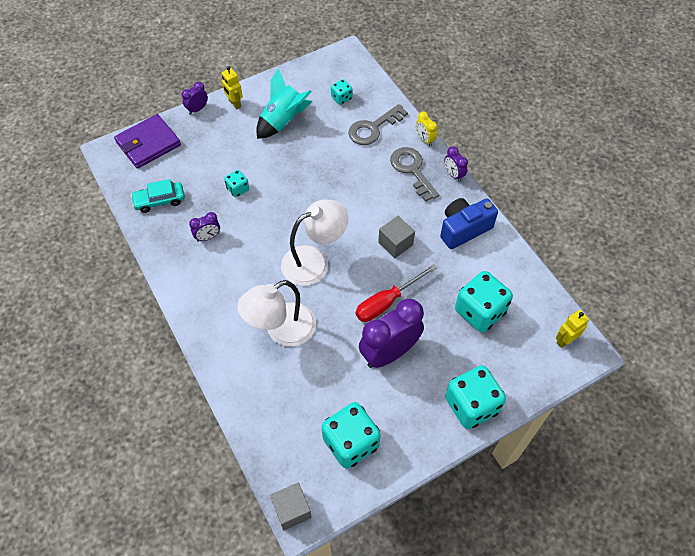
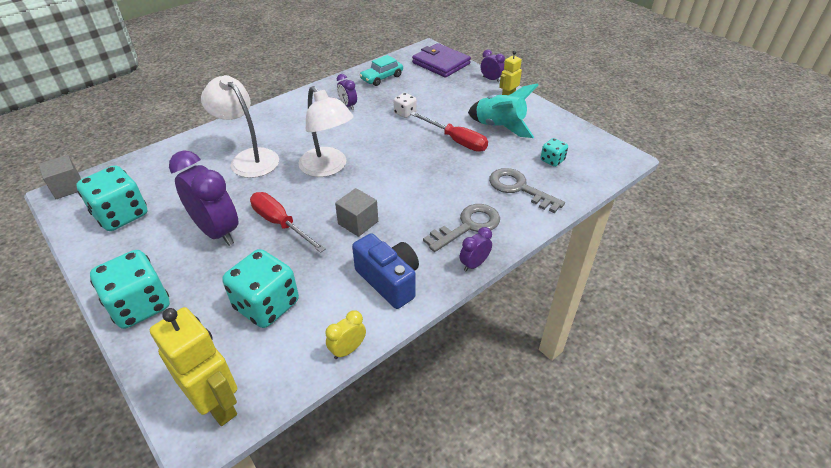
camera: 80 degrees right, 15 degrees down
turquoise car [131,179,185,213] -> turquoise car turned 105 degrees counterclockwise [360,55,403,86]
turquoise dice [224,170,249,197] -> white dice [394,93,417,118]
yellow clock [416,111,438,146] -> yellow clock moved to [325,310,366,359]
yellow robot [556,310,589,348] -> yellow robot [150,307,237,426], size x1.80
none -> red screwdriver [410,112,488,152]

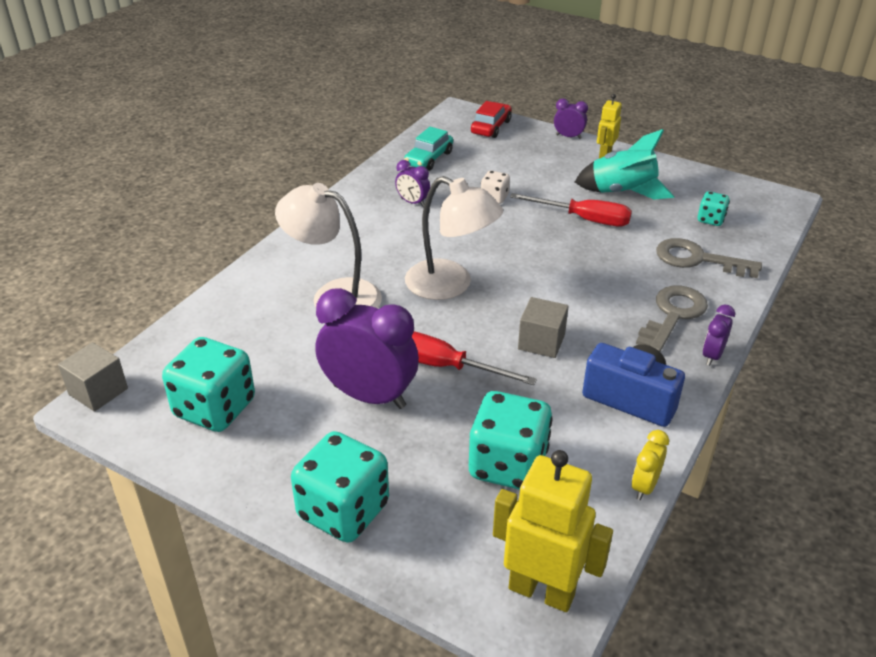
camera: 20 degrees left, 5 degrees down
purple wallet [412,43,471,78] -> red car [471,101,512,138]

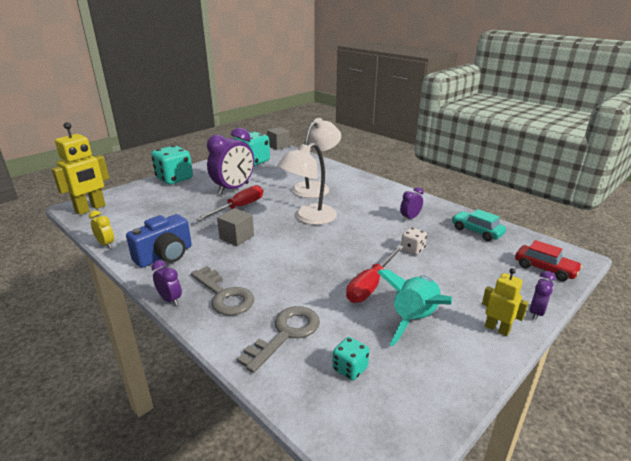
camera: 105 degrees right, 10 degrees down
turquoise dice [469,391,553,490] -> none

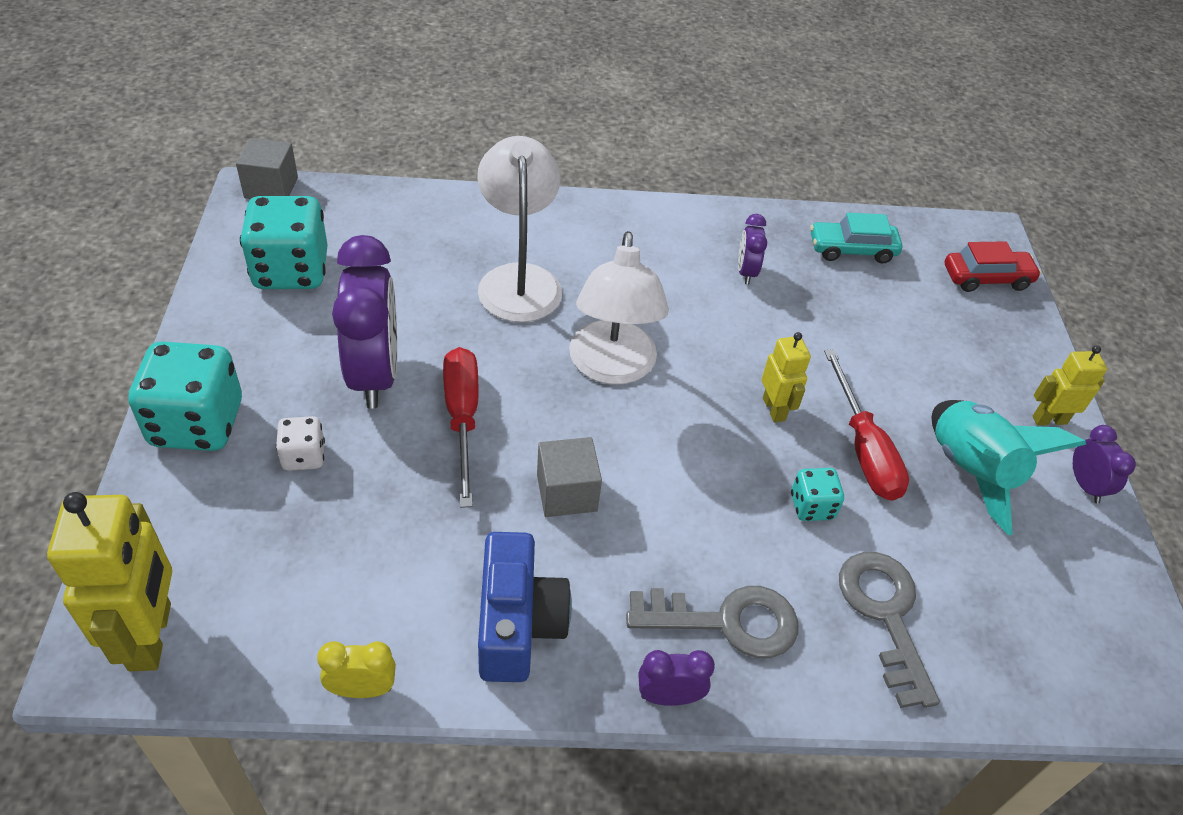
camera: 50 degrees left, 20 degrees up
turquoise dice [332,337,369,381] -> turquoise dice moved to [791,468,844,521]
white dice [401,227,427,255] -> white dice moved to [276,416,325,471]
purple clock [529,271,556,320] -> purple clock moved to [1073,425,1136,504]
none -> yellow robot [762,332,811,423]

